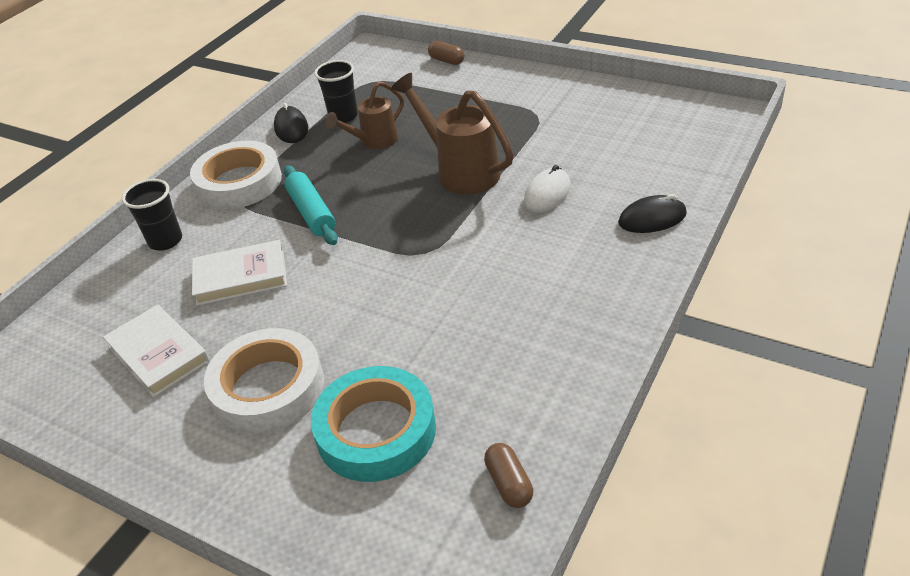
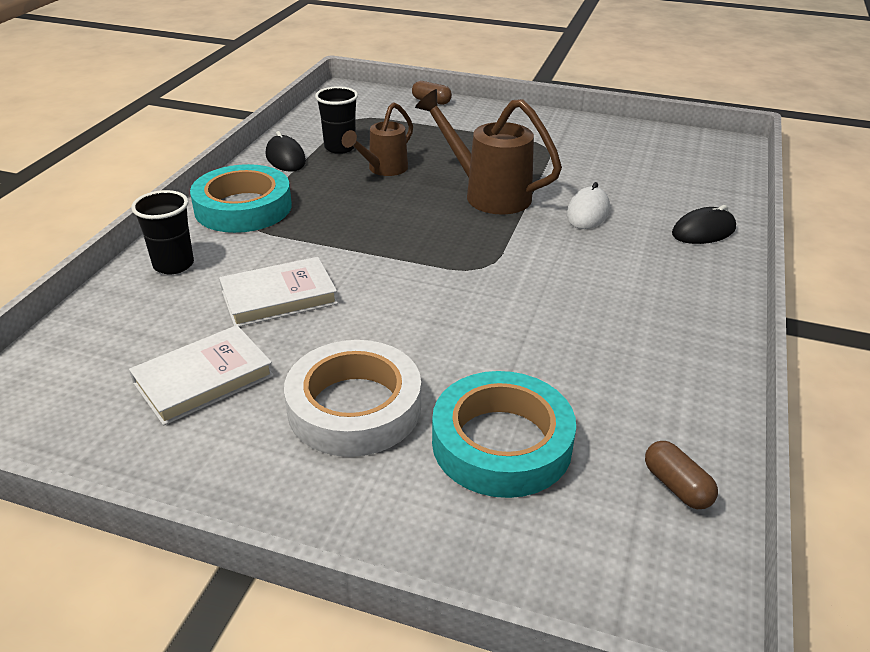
camera: 15 degrees left, 5 degrees down
white book [103,305,210,398] -> white book turned 75 degrees counterclockwise [129,325,274,426]
white tape [190,141,282,209] -> turquoise tape [190,164,292,233]
turquoise rolling pin [284,165,338,245] -> none

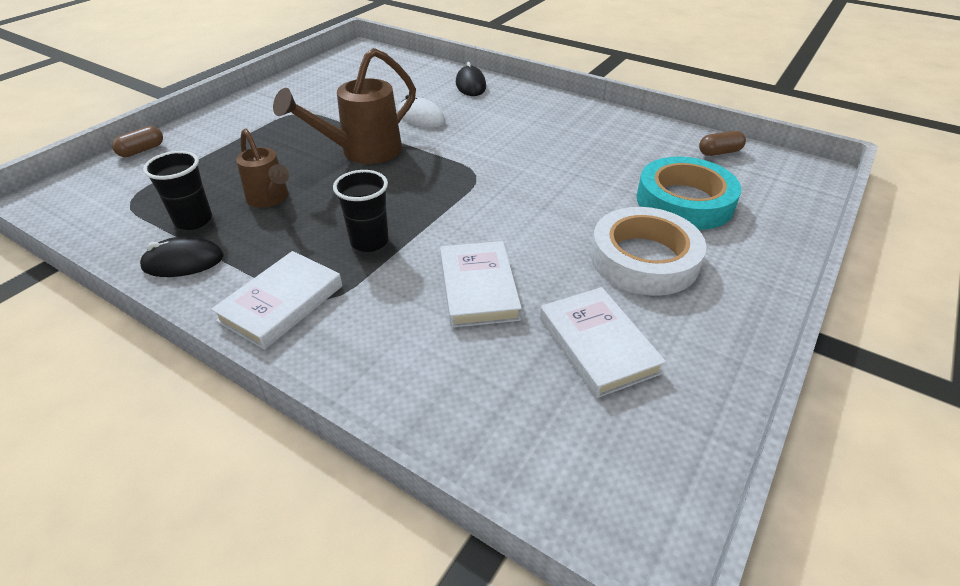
camera: 75 degrees left, 5 degrees up
black cup [131,190,194,274] -> black cup moved to [333,170,389,252]
turquoise tape [190,164,292,233] -> white book [211,251,342,350]

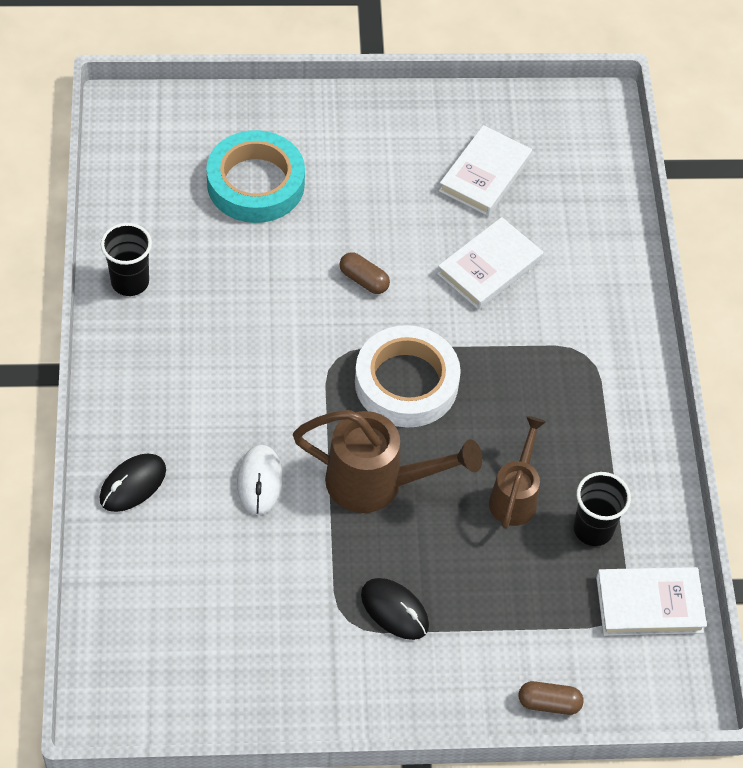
camera: 130 degrees left, 15 degrees up
black mouse [139,237,224,277] -> black mouse moved to [361,578,429,640]
white book [211,251,342,350] -> white book moved to [596,567,707,636]
black cup [333,170,389,252] -> black cup moved to [101,223,152,296]
white tape [591,207,706,296] -> white tape moved to [355,325,461,428]
brown capsule [699,131,746,156] -> brown capsule moved to [340,252,390,294]

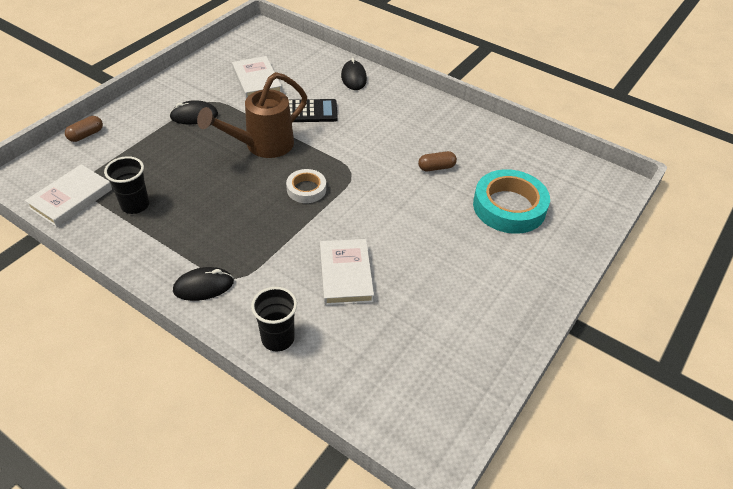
camera: 130 degrees right, 10 degrees down
black cup [101,223,152,296] -> black cup moved to [251,287,297,351]
white mouse [237,445,283,515] -> black calculator [289,99,338,122]
brown capsule [340,252,390,294] -> brown capsule moved to [418,151,457,171]
white tape [355,325,461,428] -> white tape [286,169,326,203], size x0.55
white book [439,125,532,216] -> white book moved to [232,56,281,98]
brown watering can [489,416,546,529] -> none
none -> black mouse [173,267,234,301]

